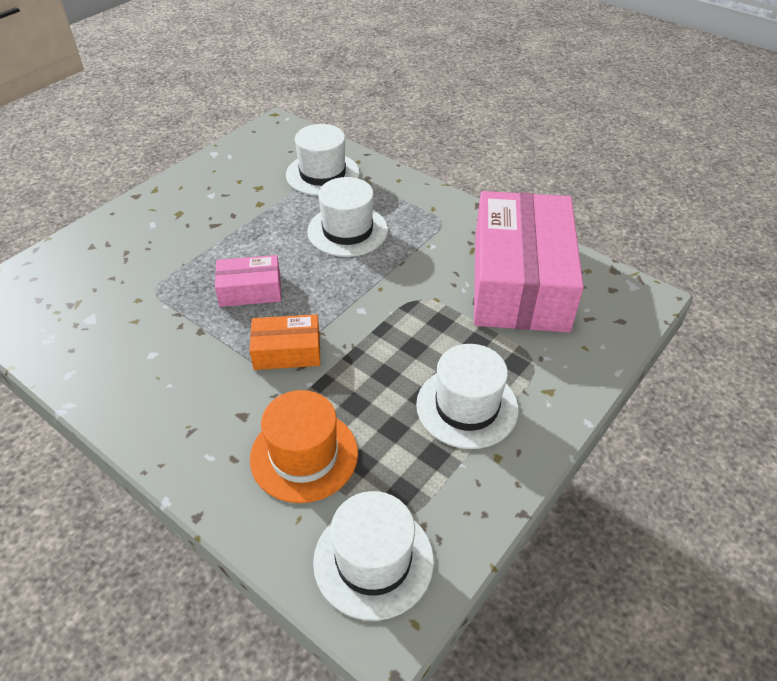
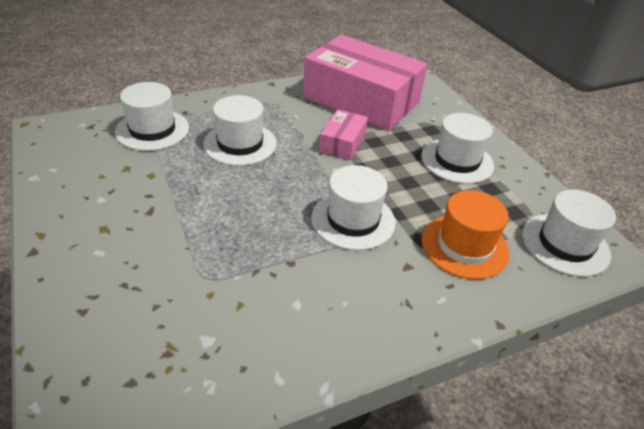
camera: 65 degrees left, 5 degrees down
pink box [215,255,281,307] -> pink box moved to [319,109,368,160]
orange box [250,314,320,370] -> white hat [311,165,395,250]

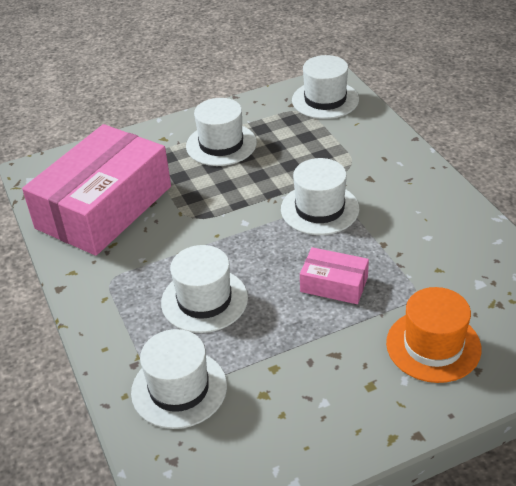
camera: 85 degrees left, 0 degrees up
pink box [319,109,368,160] -> pink box moved to [300,247,369,304]
orange hat [421,190,510,279] -> orange hat moved to [386,287,482,383]

